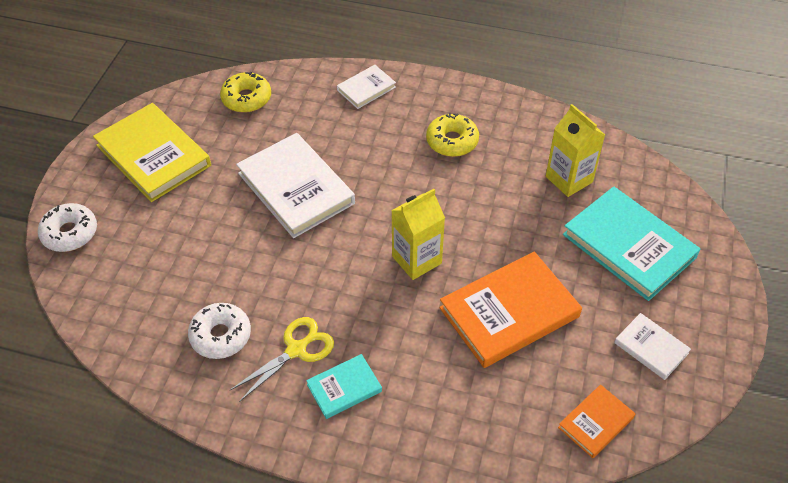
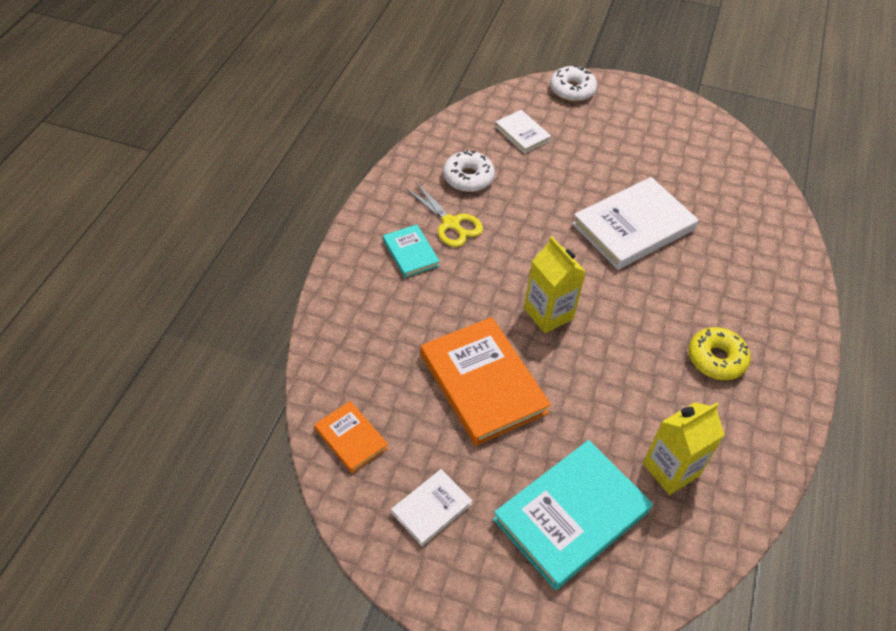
camera: 90 degrees right, 0 degrees up
yellow book [93,103,211,202] -> none
yellow donut [220,72,271,113] -> none
white book [337,65,396,109] -> white book moved to [495,110,551,154]

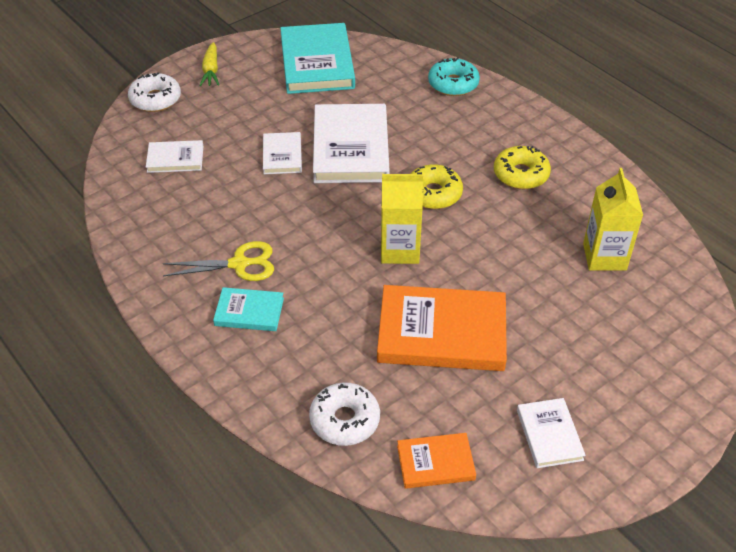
camera: 55 degrees left, 5 degrees down
white donut [443,150,495,192] -> white donut moved to [309,382,380,446]
turquoise book [493,440,653,590] -> turquoise book moved to [280,23,355,94]
none -> yellow carrot [199,42,219,86]
none -> white book [263,132,302,174]
none -> yellow donut [411,164,463,209]
none -> turquoise donut [428,57,480,96]

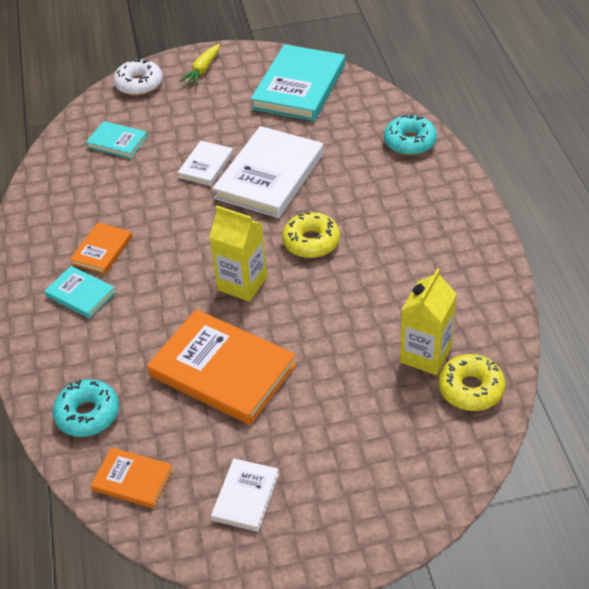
camera: 30 degrees right, 0 degrees up
white book [146,140,203,173] -> turquoise book [86,121,148,159]
yellow scissors [163,241,274,281] -> orange book [70,222,132,274]
white donut [309,382,380,446] -> turquoise donut [53,379,119,437]
yellow donut [494,146,551,189] -> yellow donut moved to [438,354,505,411]

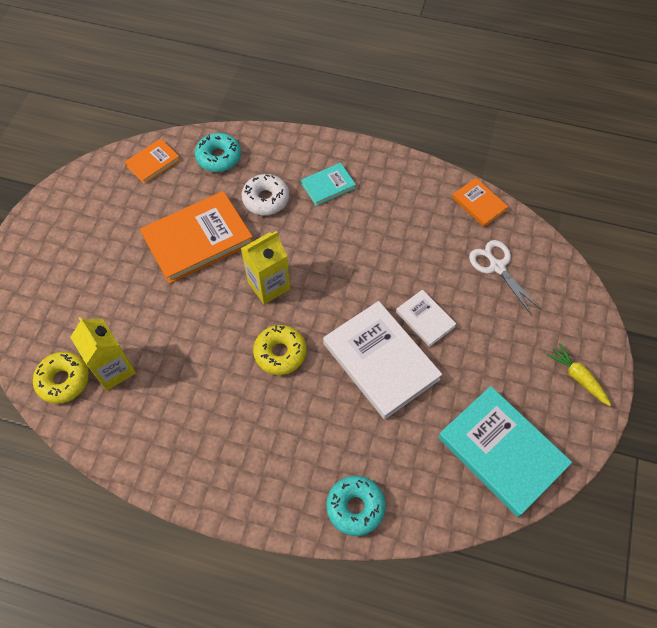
camera: 115 degrees right, 15 degrees up
orange book [70,222,132,274] -> orange book moved to [452,178,508,227]
turquoise book [86,121,148,159] -> white scissors [469,240,541,314]
white donut [113,59,163,96] -> white donut moved to [242,174,289,215]
white book [211,459,279,532] -> none

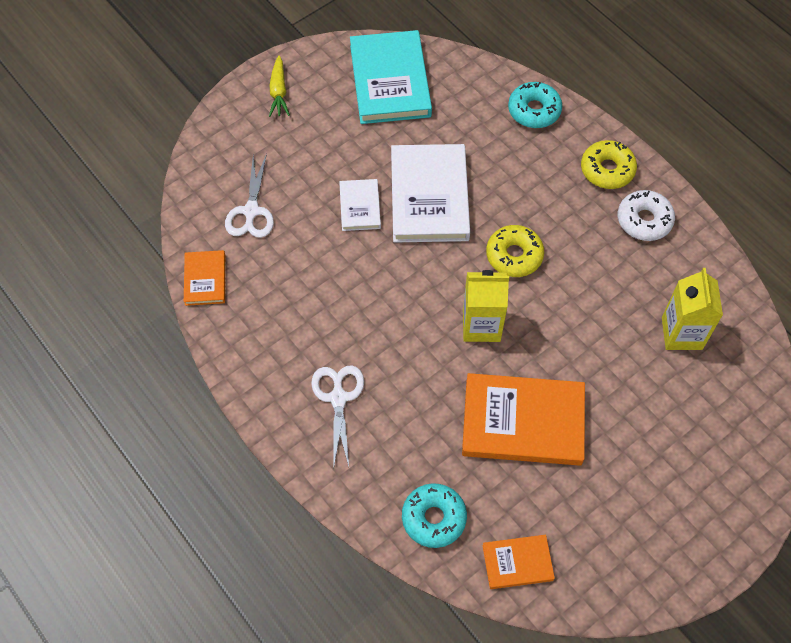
camera: 145 degrees left, 0 degrees up
yellow donut [33,352,89,404] -> yellow donut moved to [581,140,637,189]
white donut [242,174,289,215] -> white donut moved to [618,190,675,241]
turquoise book [301,163,356,206] -> white scissors [311,365,364,466]

